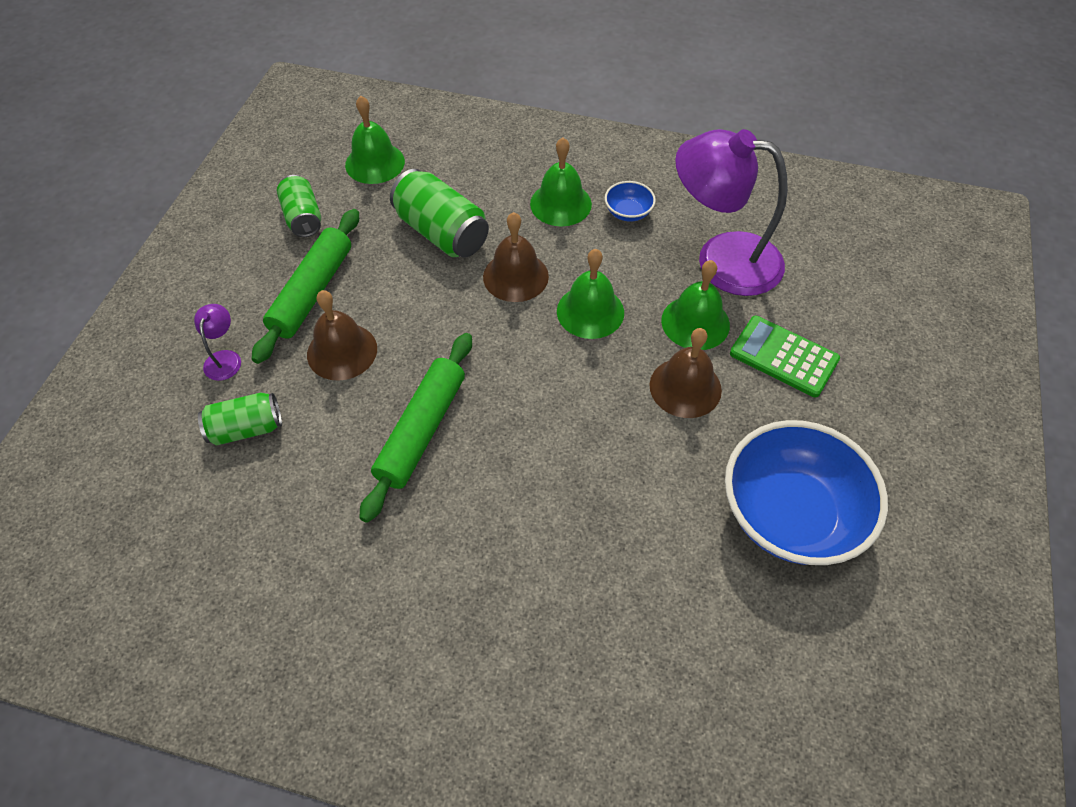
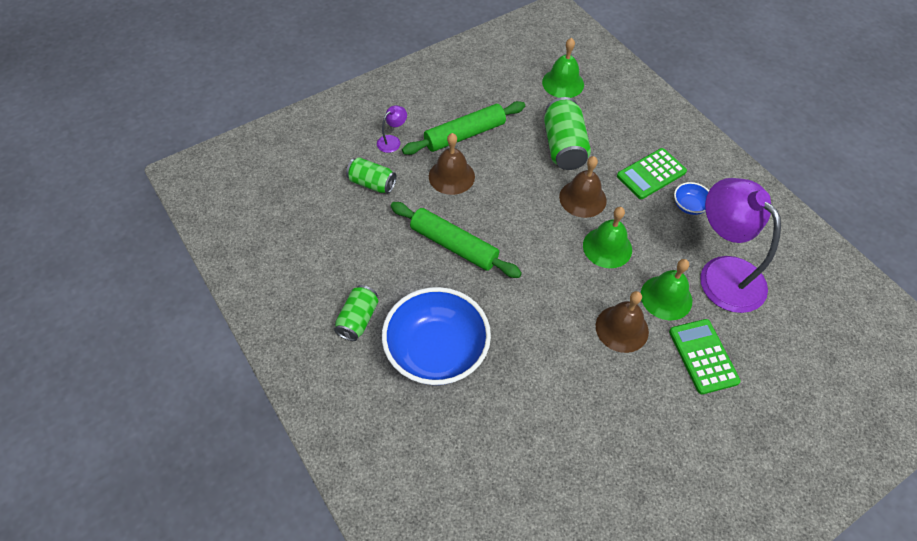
camera: 40 degrees right, 0 degrees up
green can [277,175,321,237] -> green can moved to [334,285,378,341]
green rolling pin [359,333,472,523] -> green rolling pin turned 60 degrees clockwise [391,202,522,278]
green bell [530,137,592,227] -> green calculator [617,148,687,199]
blue bowl [725,420,888,565] -> blue bowl moved to [382,287,491,385]

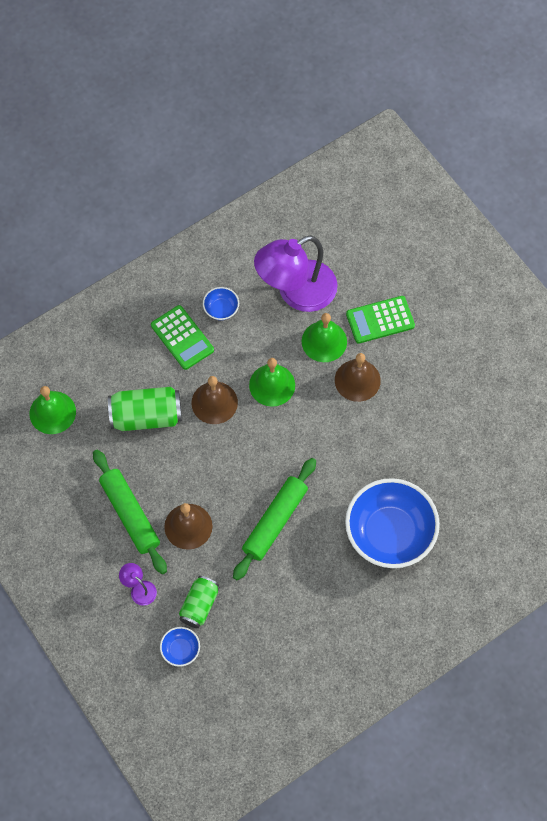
camera: 90 degrees left, 10 degrees up
green can [334,285,378,341] -> none
none -> blue bowl [160,627,200,667]

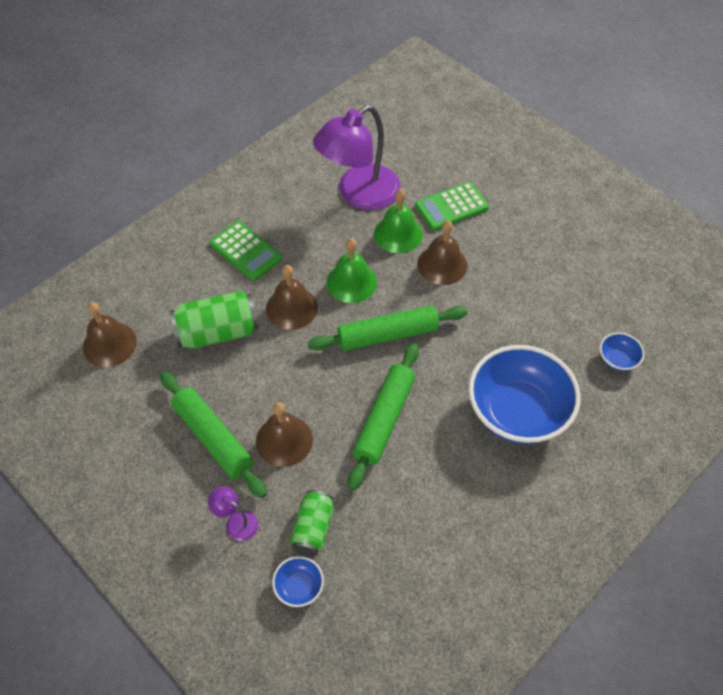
camera: 10 degrees left, 10 degrees down
green bell [30,386,76,434] -> brown bell [83,302,137,367]
blue bowl [203,287,239,320] -> blue bowl moved to [600,332,644,371]
none -> green rolling pin [307,306,467,351]

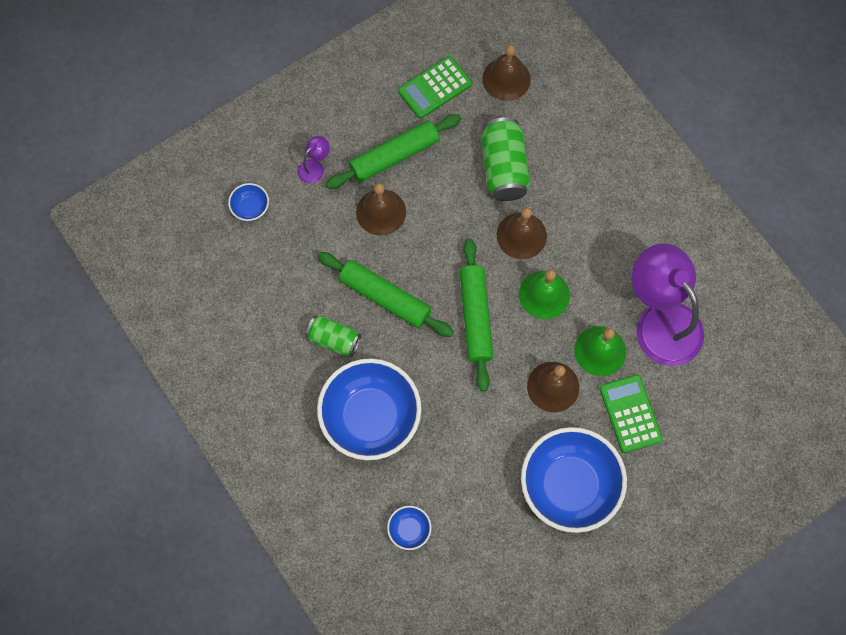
camera: 100 degrees right, 15 degrees up
green calculator [210,221,282,281] -> green calculator moved to [398,56,472,119]
green can [290,490,334,556] -> green can moved to [306,315,361,356]
none -> blue bowl [521,427,627,533]

